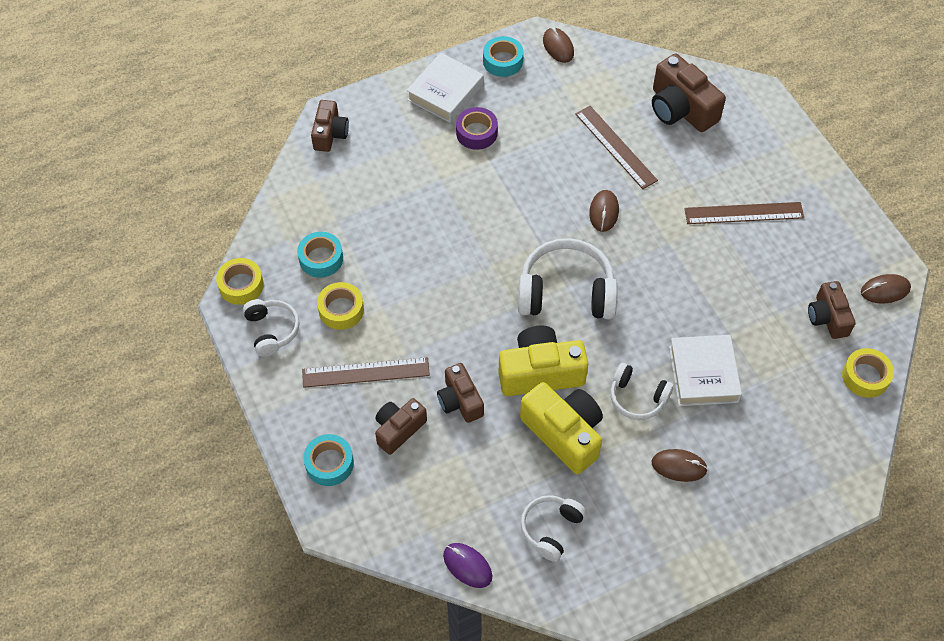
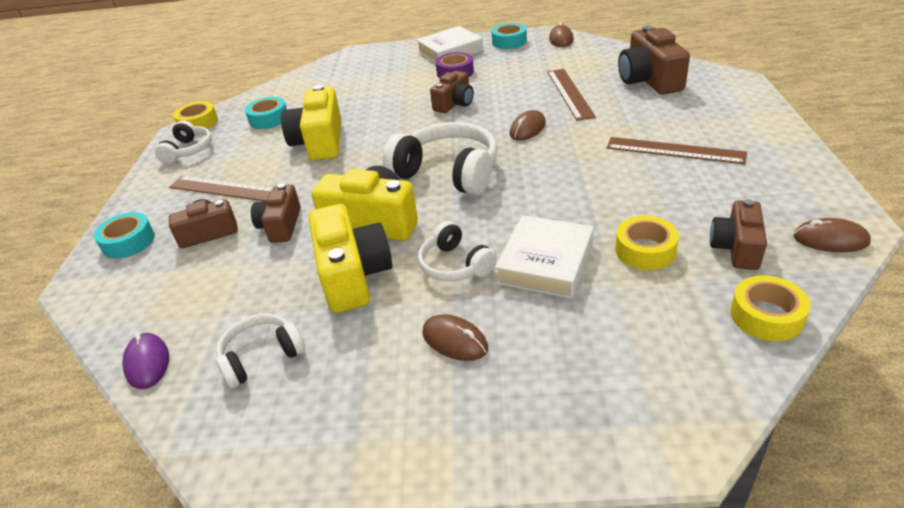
camera: 30 degrees right, 20 degrees down
brown camera [311,100,349,152] -> brown camera moved to [430,71,474,113]
yellow tape [317,282,364,330] -> yellow tape moved to [615,216,679,270]
none -> yellow camera [281,85,342,161]

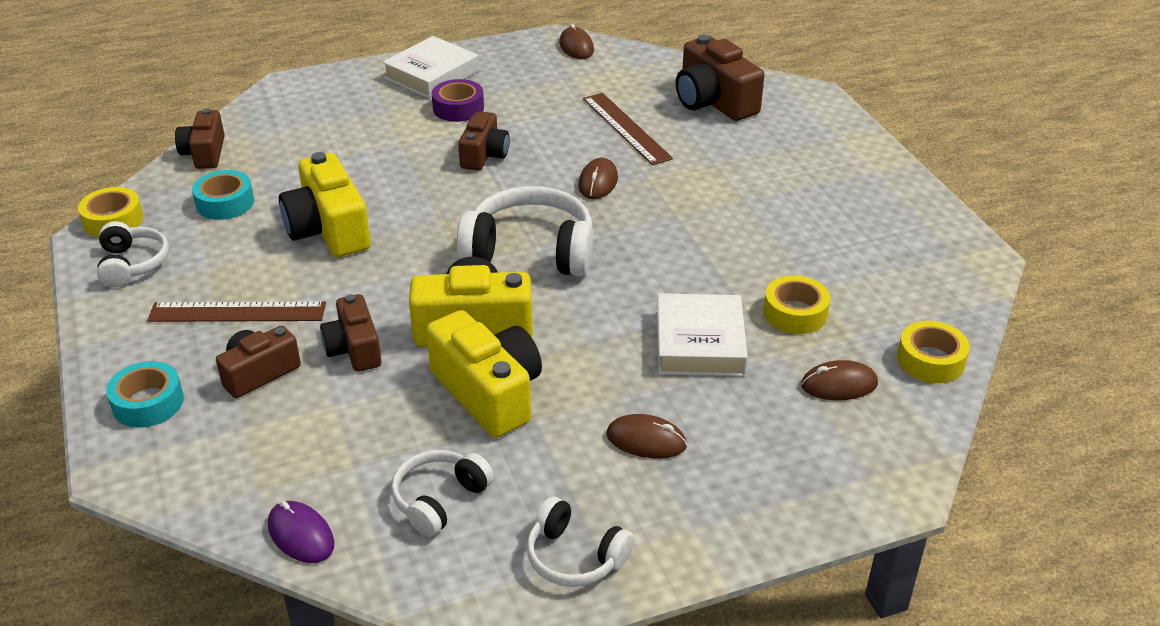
camera: 25 degrees left, 0 degrees up
white headphones [418,221,497,282] -> white headphones moved to [527,497,634,587]
turquoise tape [491,23,527,49] -> none
brown ruler [607,137,747,164] -> none
brown camera [710,199,767,270] -> brown camera moved to [175,108,225,169]
brown mouse [793,218,871,252] -> brown mouse moved to [801,360,878,400]

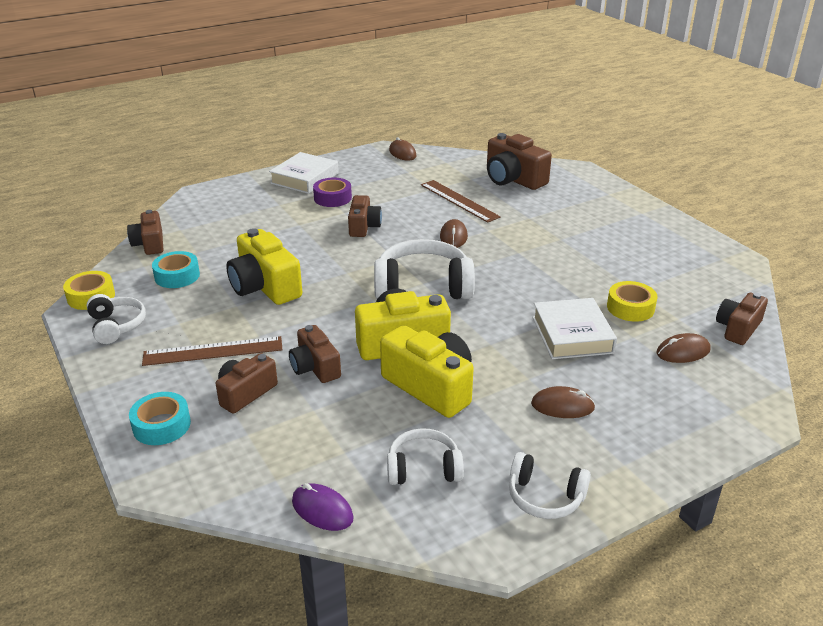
camera: 10 degrees left, 5 degrees down
white headphones [391,450,494,537] -> white headphones turned 60 degrees clockwise [387,428,464,485]
yellow tape [897,321,970,383] -> brown camera [716,293,768,345]

